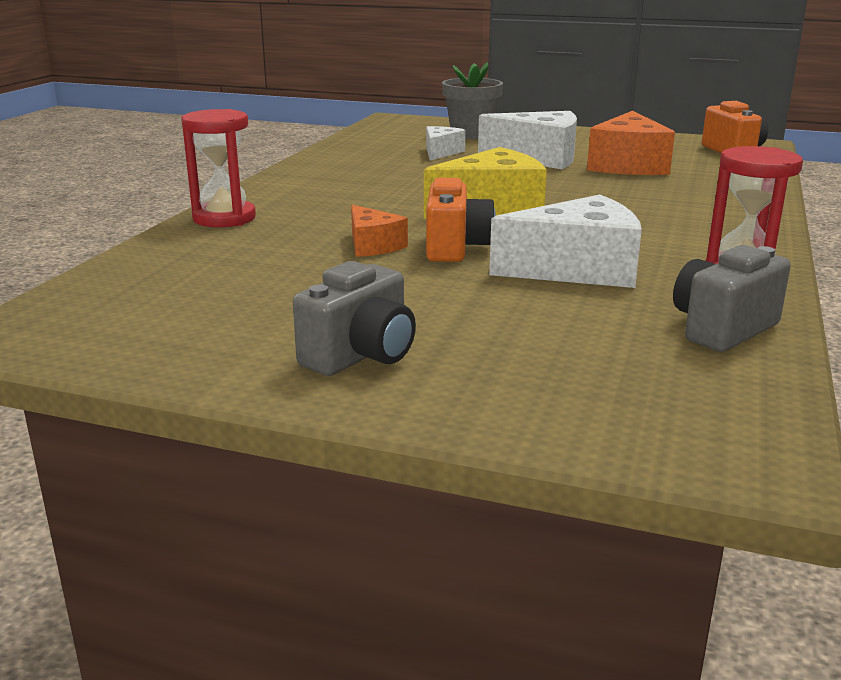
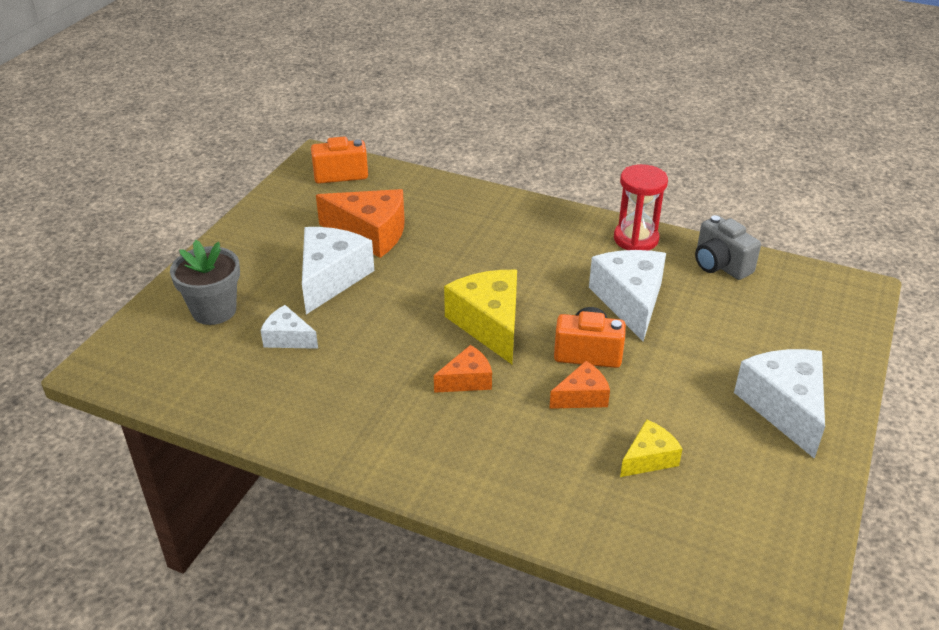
camera: 85 degrees left, 15 degrees up
red hourglass [181,109,256,227] -> none
grey camera [293,261,416,376] -> white cheese [734,349,825,459]
none -> orange cheese [434,345,492,393]
none -> yellow cheese [620,420,683,477]

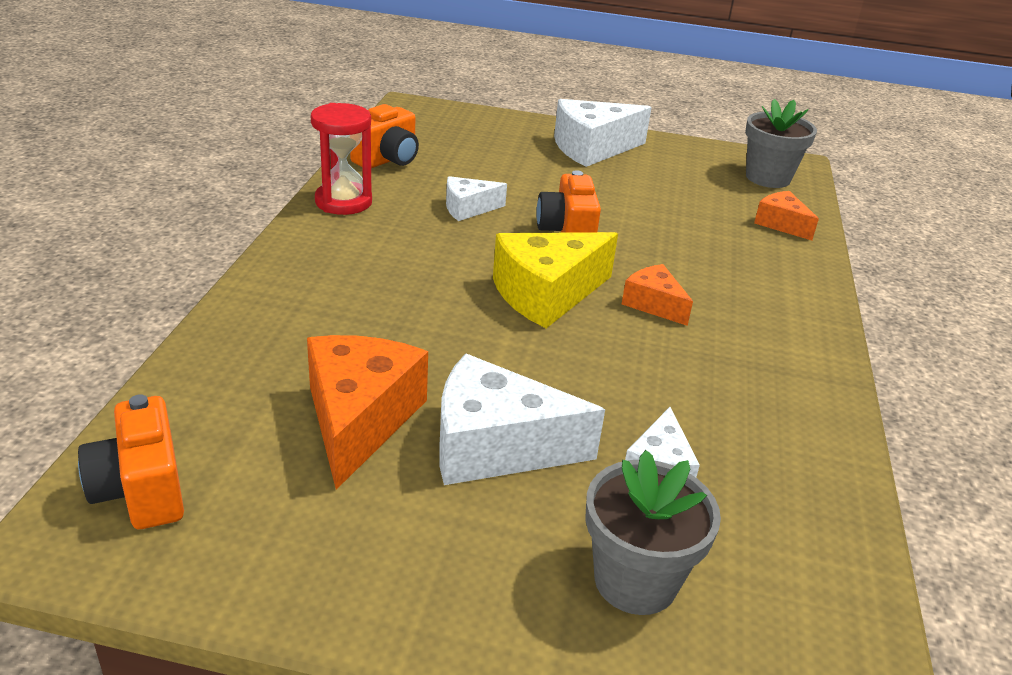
camera: 105 degrees left, 5 degrees down
orange cheese [549,361,610,409] -> orange cheese moved to [754,191,819,241]
white cheese [589,250,666,341] -> white cheese [446,176,507,221], size x0.55
yellow cheese [620,420,683,477] -> none
grey camera [695,215,761,280] -> orange camera [350,104,419,168]
none -> grey flower pot [745,99,817,188]

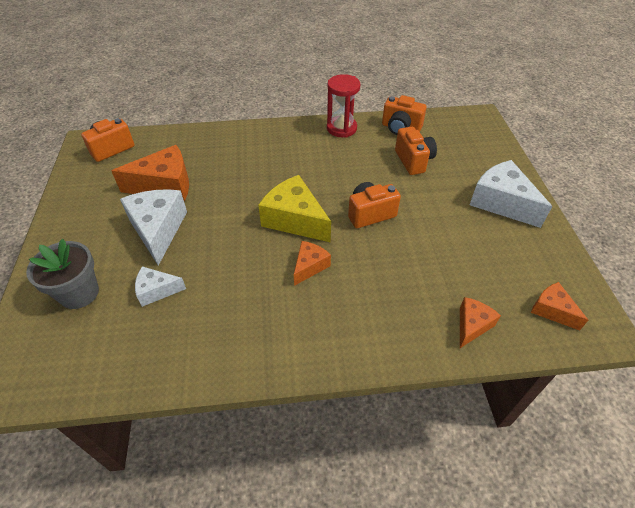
camera: 75 degrees right, 15 degrees up
white cheese [446,176,507,221] -> none
grey flower pot [745,99,817,188] -> orange cheese [531,282,588,331]
none -> orange camera [395,127,437,175]

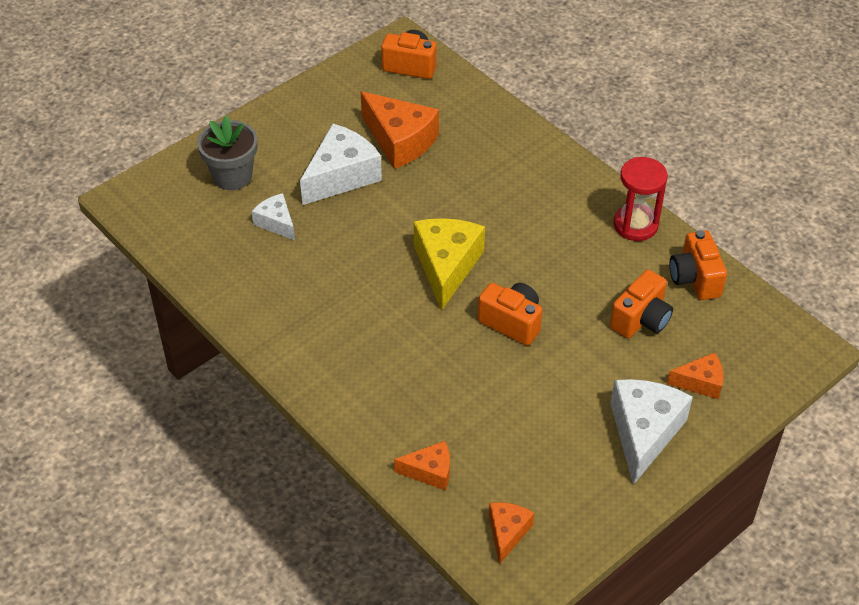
camera: 55 degrees right, 0 degrees up
orange cheese [294,241,331,286] -> orange cheese moved to [667,352,723,399]

